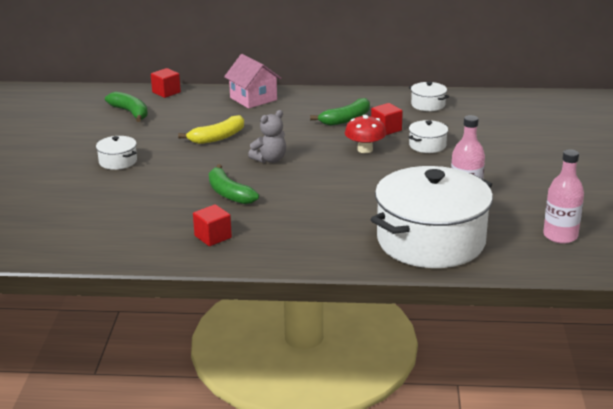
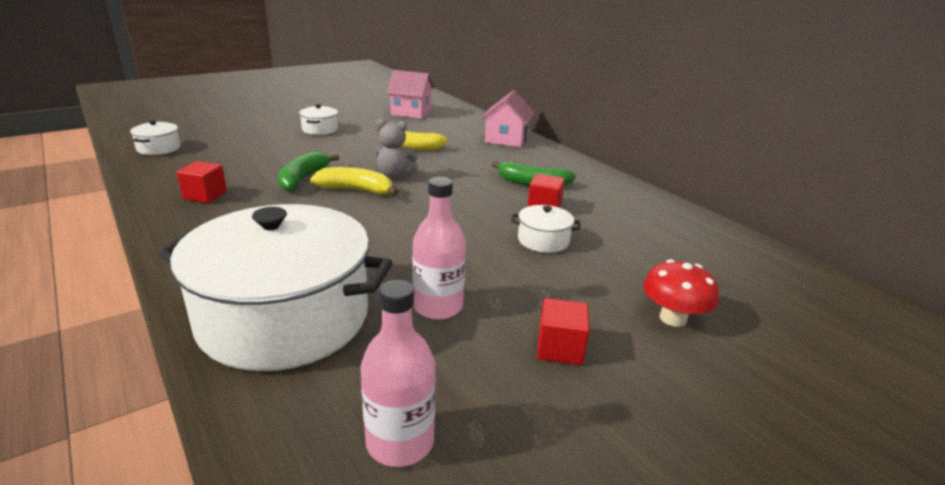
camera: 50 degrees right, 0 degrees up
green banana [105,92,148,122] -> pink house [387,70,435,119]
red cube [151,68,181,98] -> red cube moved to [537,298,590,365]
red mushroom [345,115,386,153] -> red mushroom moved to [643,259,719,327]
white pot [409,81,449,111] -> white pot moved to [130,120,181,155]
none -> yellow banana [310,167,398,196]

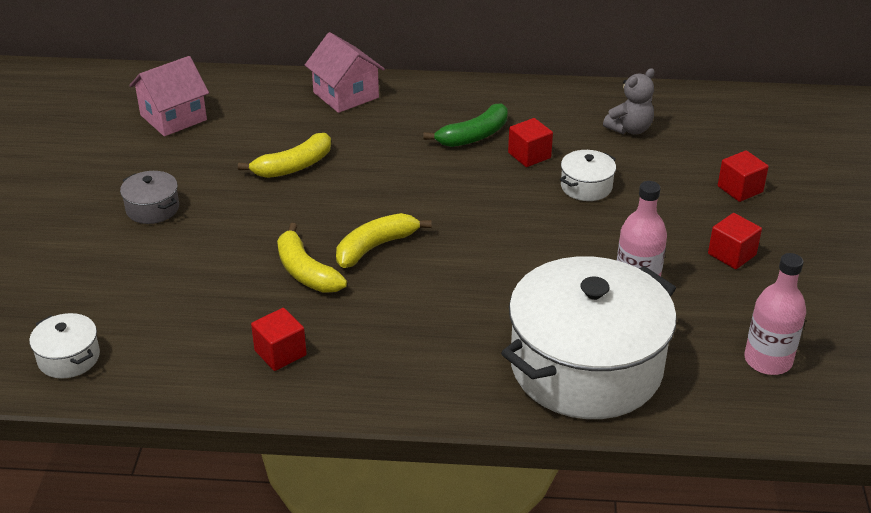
camera: 50 degrees left, 10 degrees up
green banana [278,151,339,192] -> yellow banana [277,223,347,293]
white pot [299,104,338,135] -> grey pot [120,171,179,224]
grey teddy bear [375,119,418,179] -> grey teddy bear moved to [603,68,655,134]
red mushroom [643,259,719,327] -> red cube [718,150,769,202]

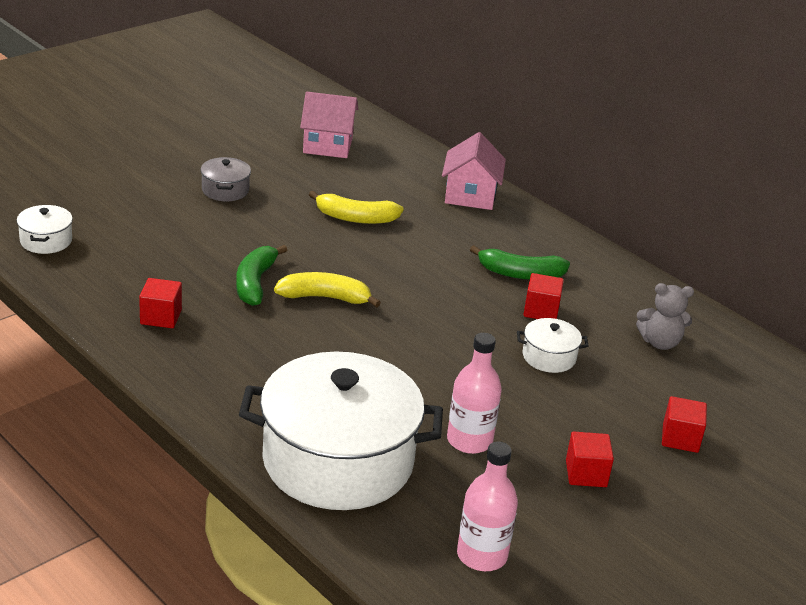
camera: 40 degrees right, 5 degrees down
yellow banana [277,223,347,293] -> green banana [236,245,287,306]

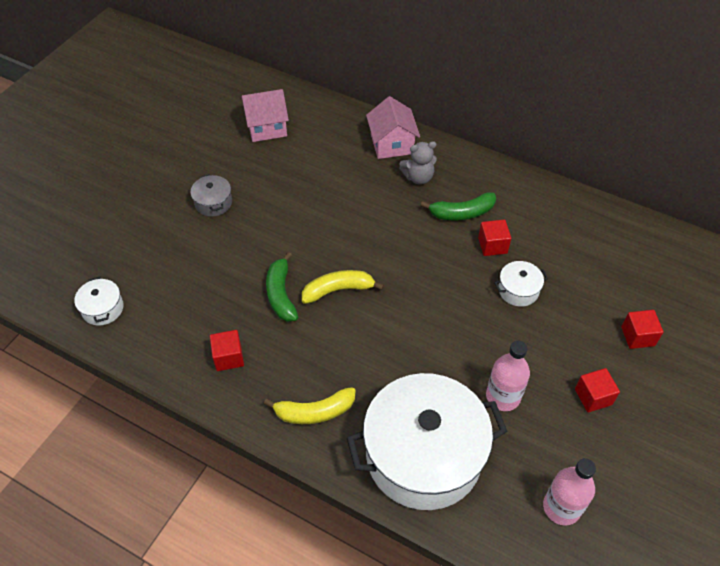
camera: 15 degrees left, 20 degrees up
yellow banana [309,191,404,224] -> yellow banana moved to [264,387,355,424]
grey teddy bear [636,283,694,350] -> grey teddy bear moved to [399,141,437,185]

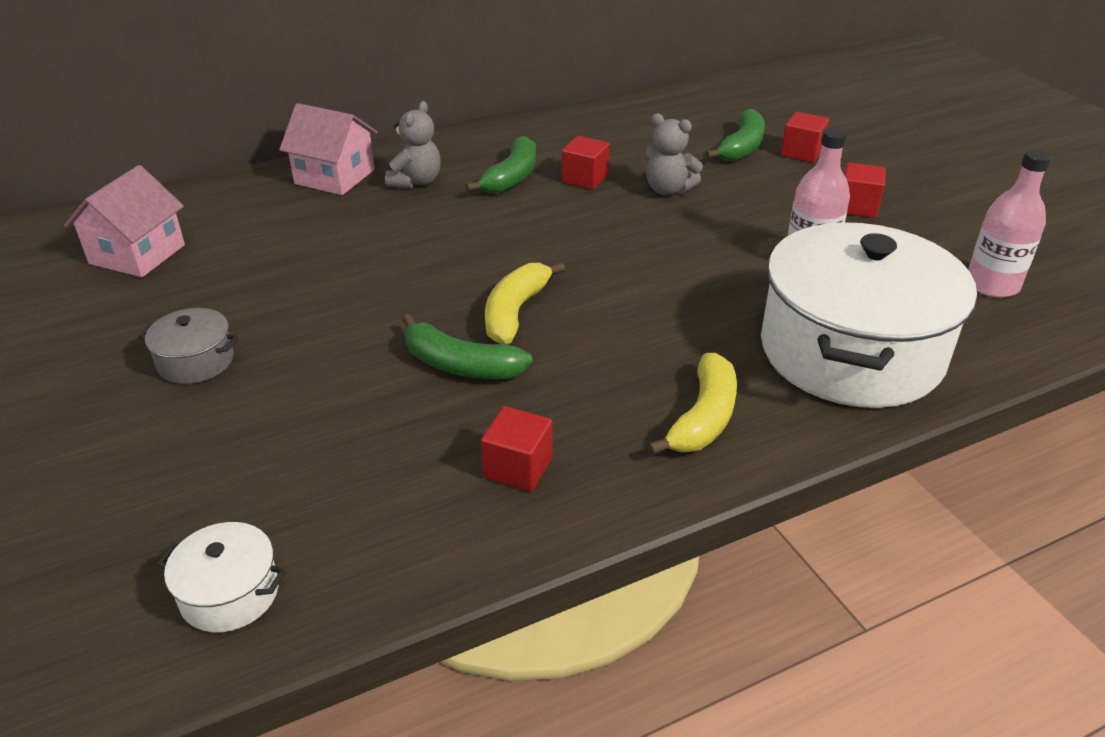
camera: 55 degrees left, 15 degrees down
white pot [494,261,548,307] -> grey teddy bear [645,114,703,195]
none -> green banana [705,109,765,161]

